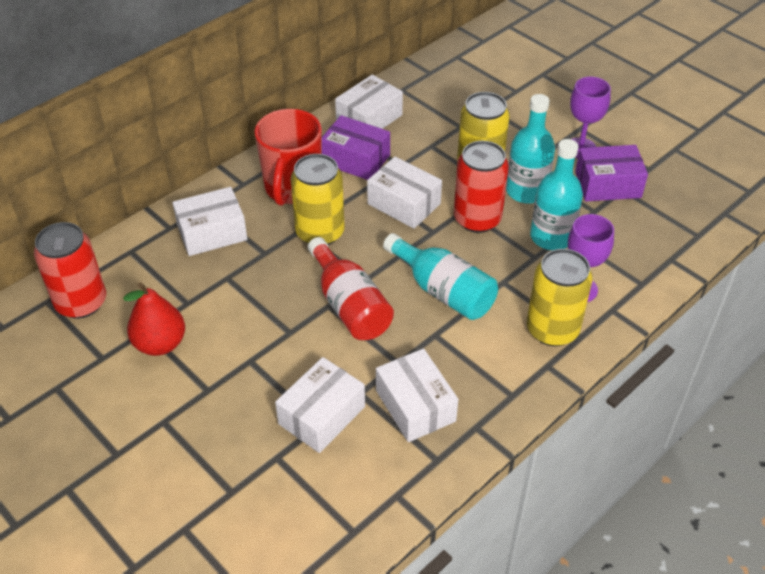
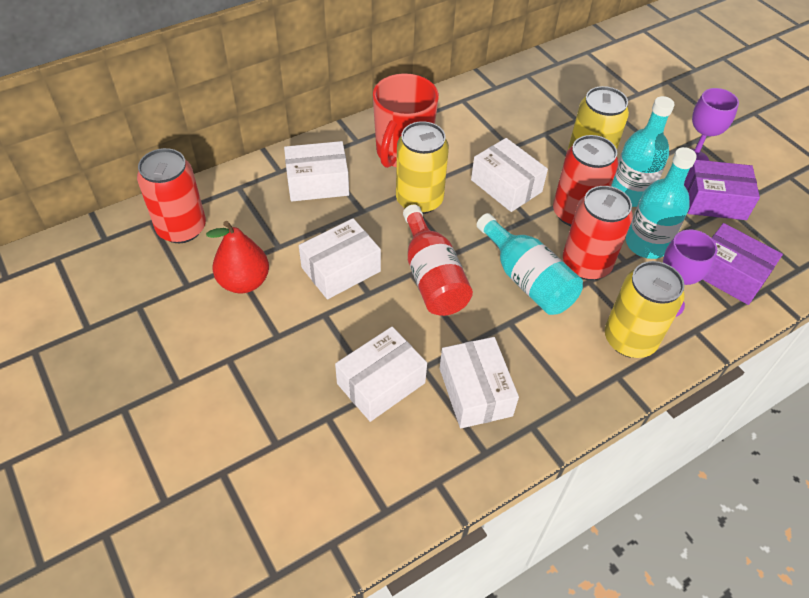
camera: 10 degrees right, 5 degrees up
purple box [322,115,390,180] -> purple box moved to [702,223,783,305]
white box [335,75,403,129] -> white box moved to [299,218,381,299]
none -> red can [563,186,633,280]

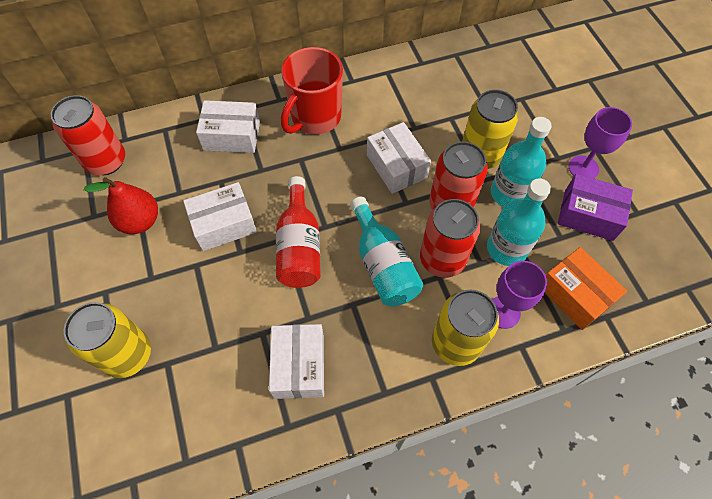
camera: 15 degrees right, 10 degrees up
white box [335,327,427,422] -> none
yellow can [396,121,449,214] -> yellow can moved to [64,302,151,378]
purple box [702,223,783,305] -> orange box [545,247,627,330]

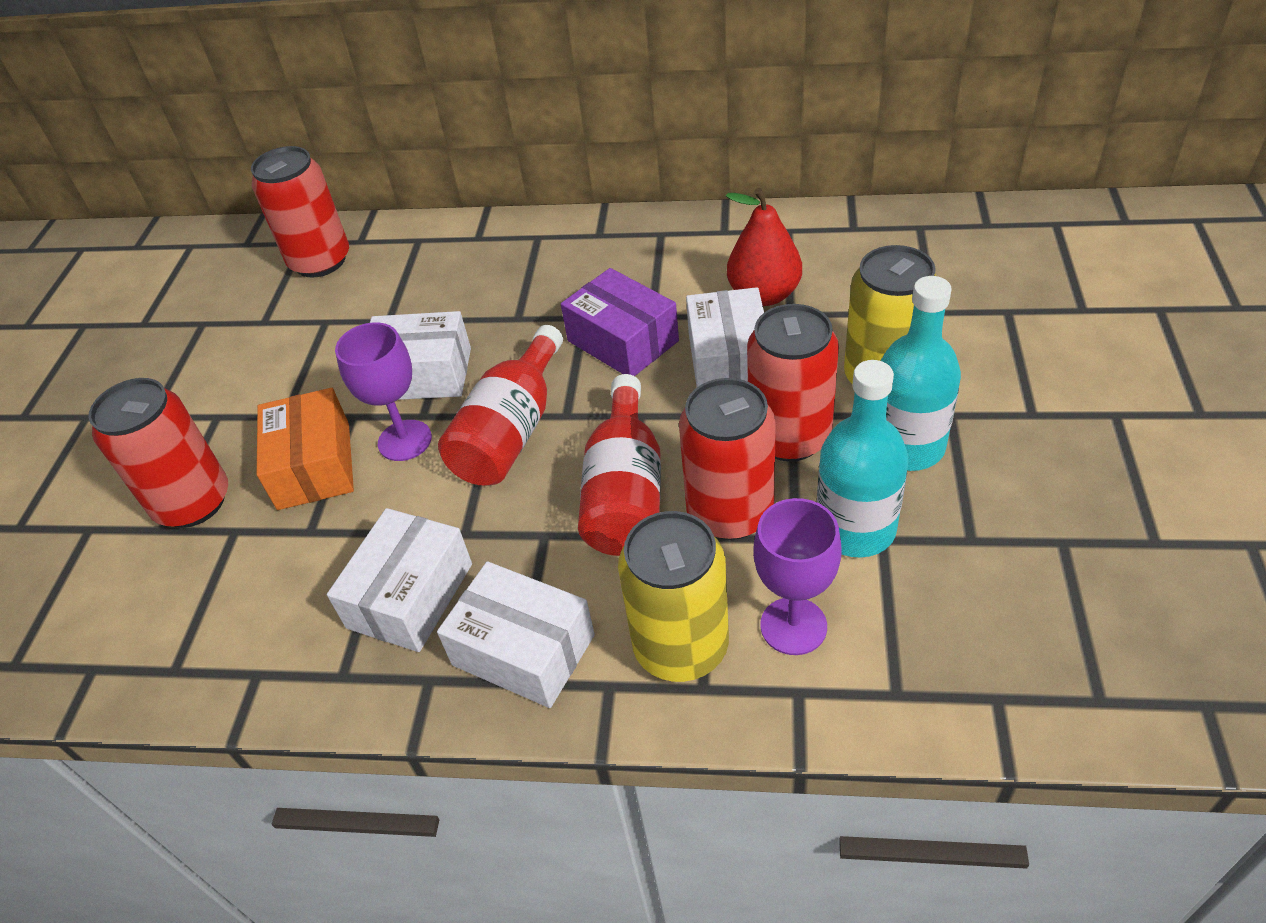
camera: 30 degrees right, 15 degrees down
yellow can [64,302,151,378] -> red can [88,378,228,528]
red pear [84,177,158,234] -> red pear moved to [726,188,802,306]
white box [196,100,260,153] -> white box moved to [437,561,595,708]
red mug [281,47,343,134] -> none
turquoise bottle [350,197,423,307] -> red bottle [578,374,661,556]
orange box [545,247,627,330] -> orange box moved to [257,388,354,510]
purple box [558,174,633,241] -> purple box moved to [561,268,679,376]
purple goblet [569,107,632,179] -> purple goblet moved to [335,322,432,461]

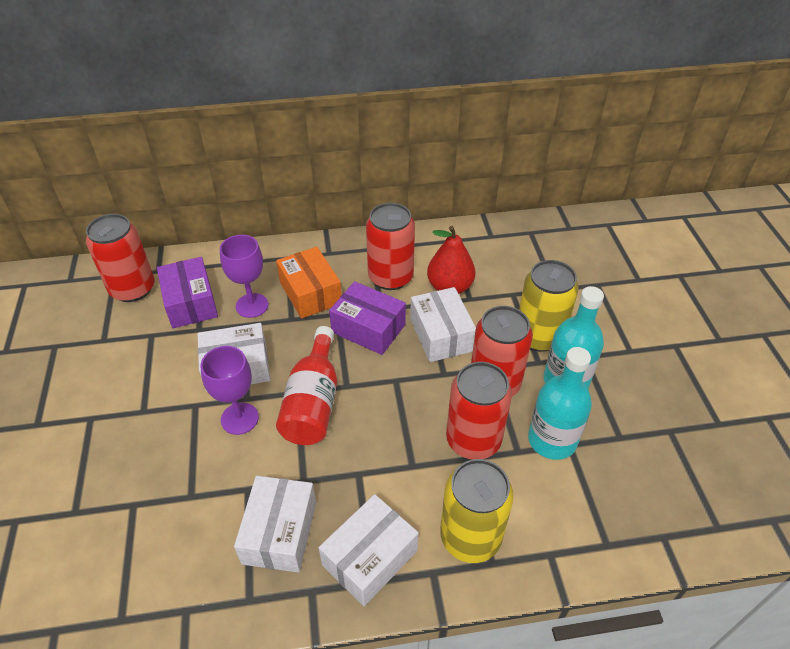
camera: 20 degrees left, 0 degrees up
red can [88,378,228,528] -> red can moved to [366,203,415,290]
orange box [257,388,354,510] -> orange box moved to [276,247,342,319]
white box [437,561,595,708] -> white box turned 60 degrees counterclockwise [319,494,419,606]
red bottle [578,374,661,556] -> none
purple goblet [753,498,841,655] -> purple goblet moved to [220,235,268,318]
none -> purple box [157,257,218,328]

